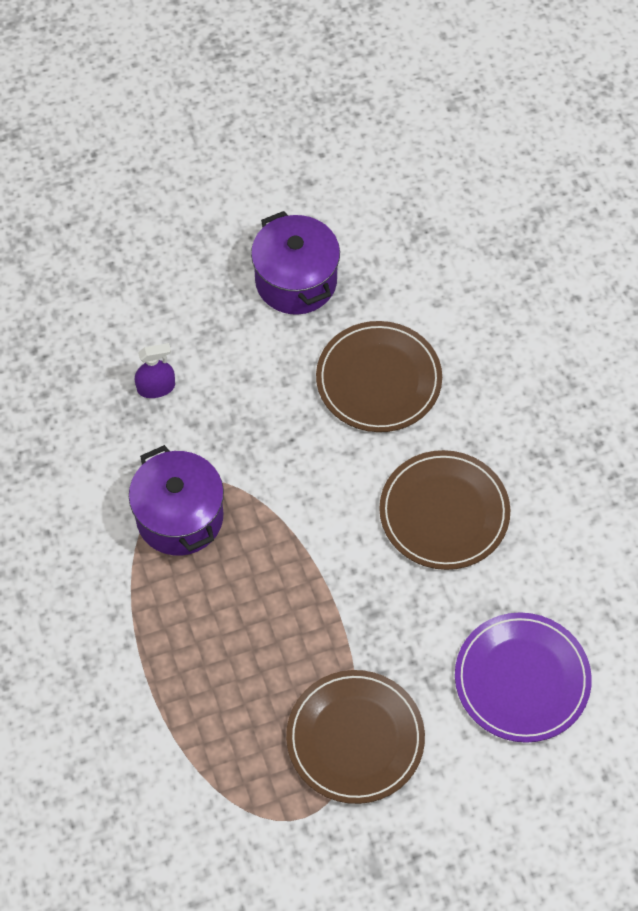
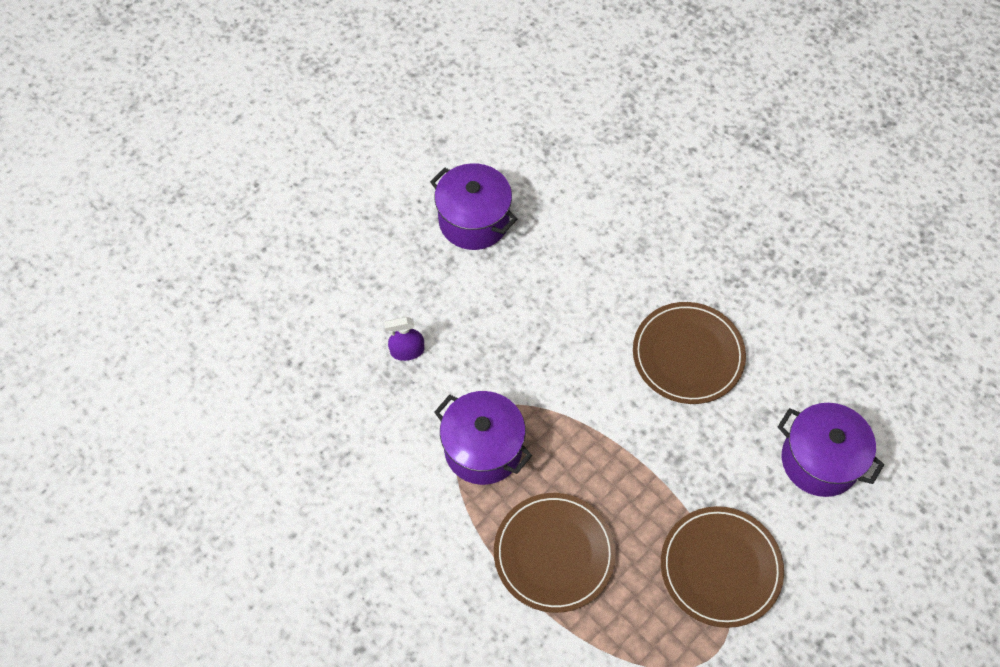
camera: 25 degrees left, 0 degrees up
purple spray bottle [135,343,175,398] -> purple spray bottle turned 150 degrees counterclockwise [384,317,424,361]
brown plate [316,321,442,432] -> brown plate moved to [494,493,616,613]
purple plate [455,612,592,743] -> purple pot [778,403,884,497]

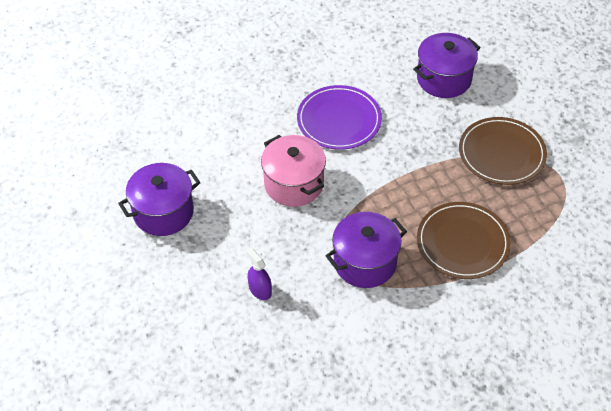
camera: 70 degrees left, 10 degrees down
purple spray bottle [384,317,424,361] -> purple spray bottle turned 135 degrees clockwise [246,248,272,300]
brown plate [633,302,746,404] -> purple plate [297,85,382,150]
none -> pink pot [261,135,326,207]

